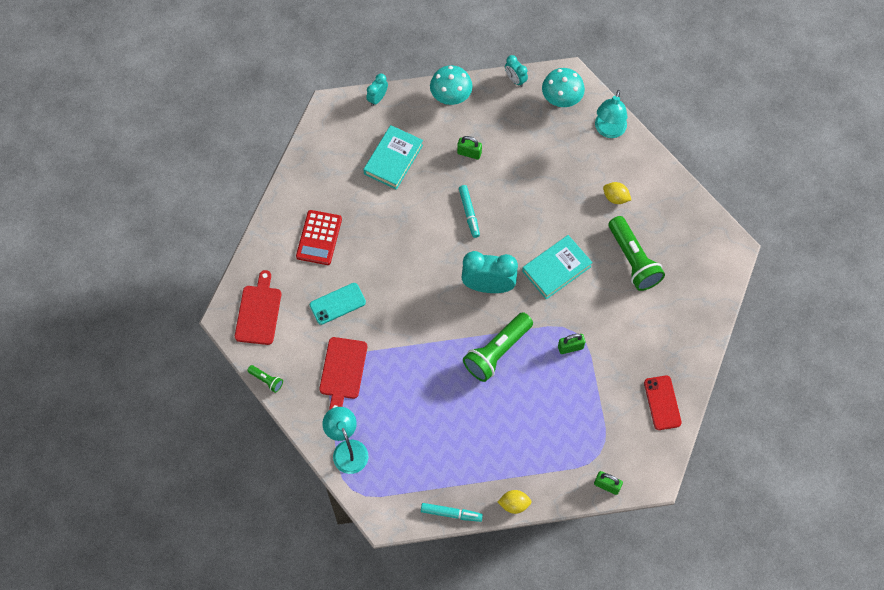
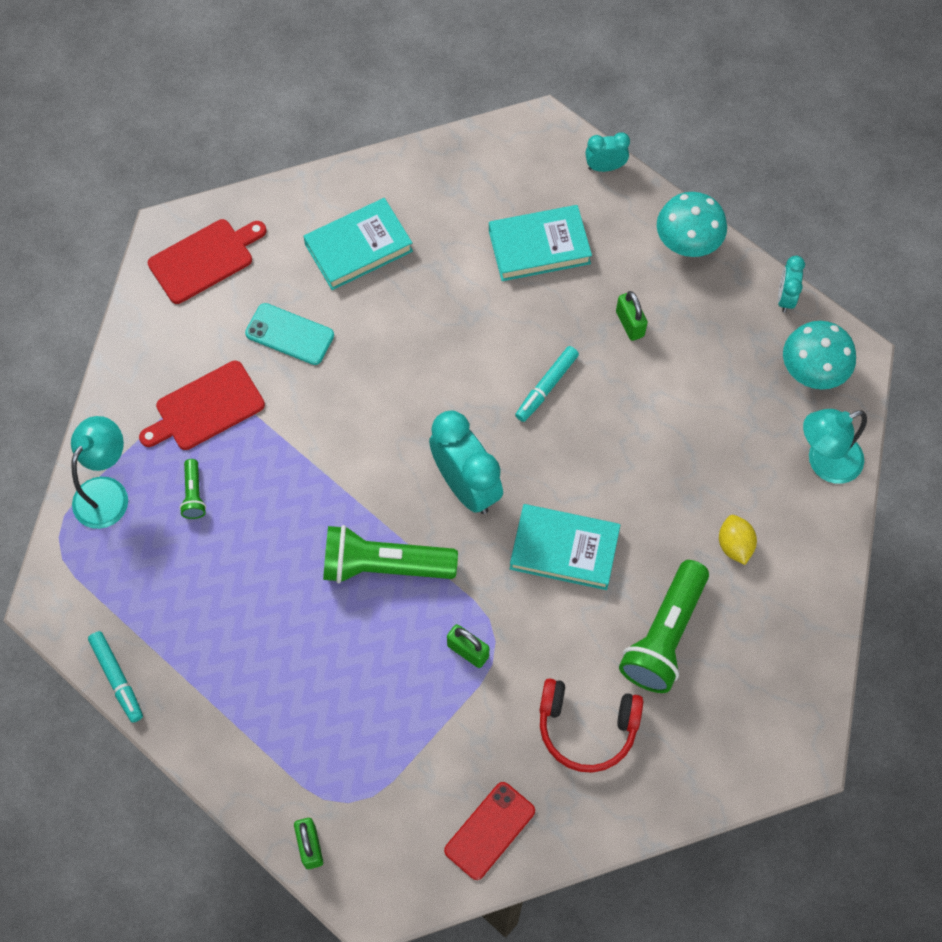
camera: 50 degrees right, 0 degrees up
green flashlight [247,365,283,393] -> green flashlight moved to [179,459,206,519]
red calculator [296,210,342,265] -> turquoise book [303,198,413,290]
yellow lemon [498,490,532,514] -> none
none -> red headphones [539,678,643,773]

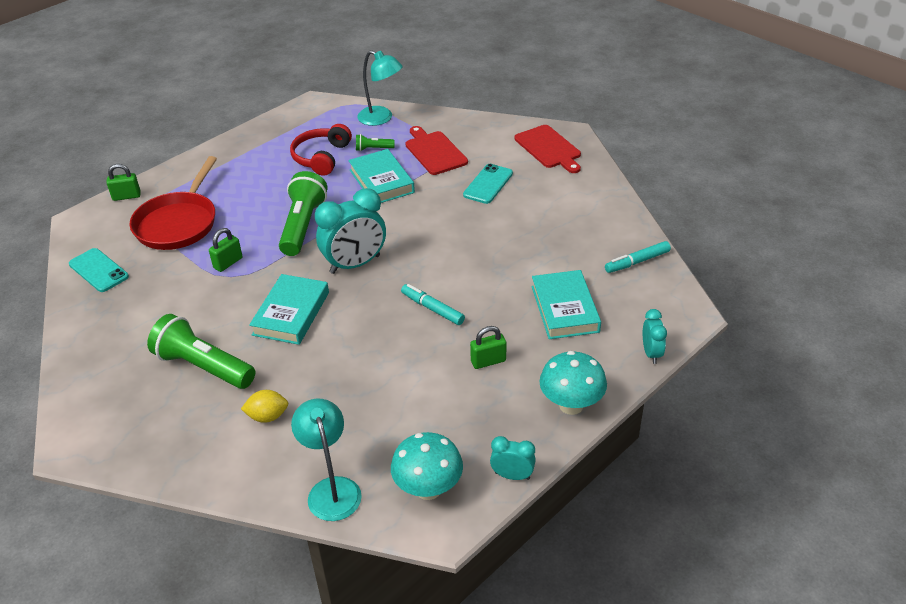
camera: 95 degrees right, 25 degrees down
turquoise marker [88,631,143,723] -> turquoise marker moved to [605,241,671,273]
turquoise book [303,198,413,290] -> turquoise book moved to [348,149,415,203]
red phone [444,782,535,880] -> turquoise phone [69,248,129,292]
red headphones [539,678,643,773] -> red headphones moved to [290,124,352,176]
none -> red pan [129,156,217,250]

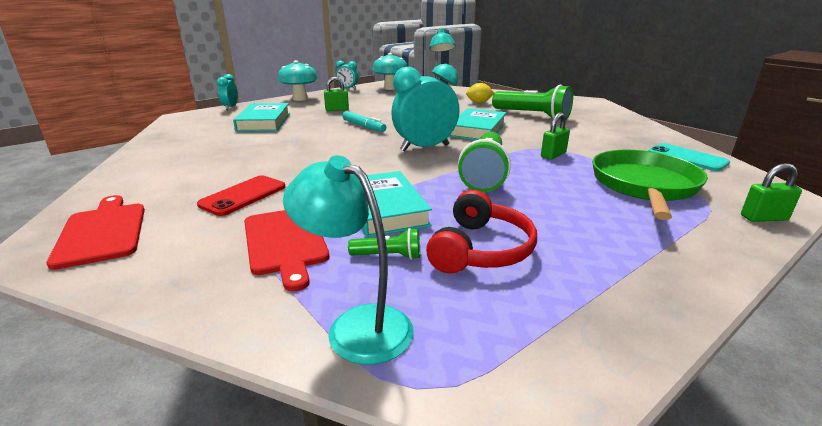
camera: 175 degrees left, 15 degrees down
red pan [129,156,217,250] -> green pan [592,149,708,220]
turquoise phone [463,164,513,204] -> red phone [197,175,285,216]
turquoise marker [605,241,671,273] -> none

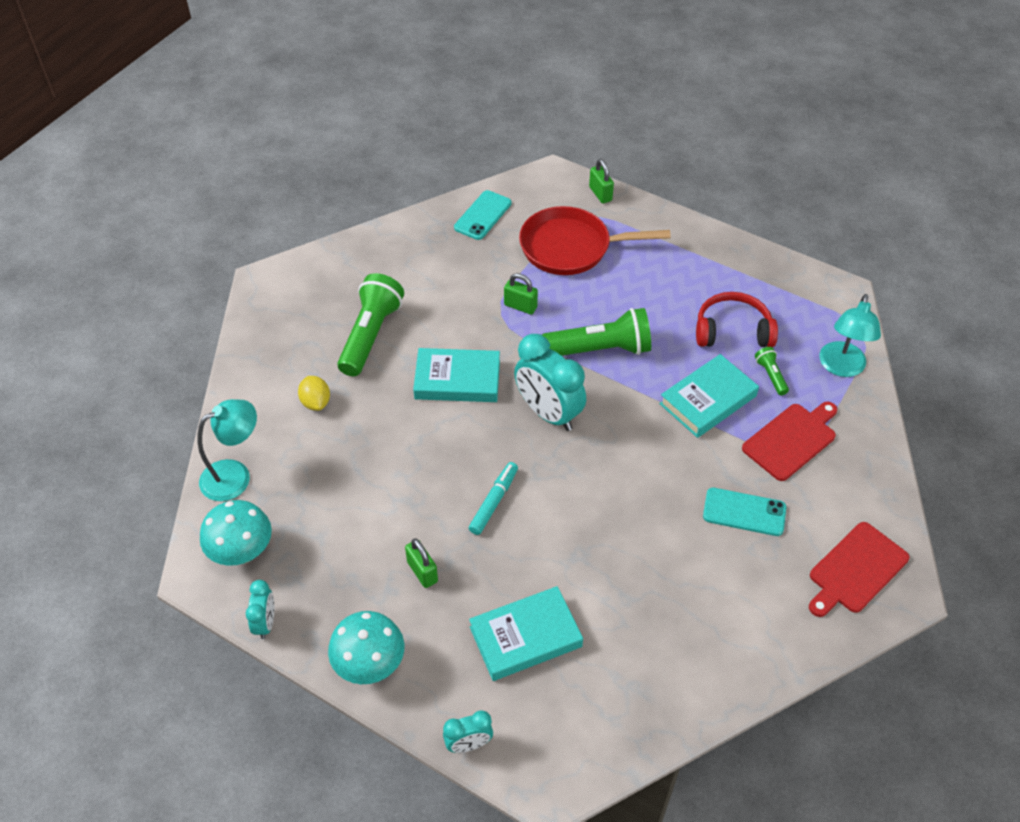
camera: 110 degrees left, 25 degrees up
red phone [197,175,285,216] -> turquoise phone [703,487,786,536]
green pan [592,149,708,220] -> red pan [519,206,671,275]

